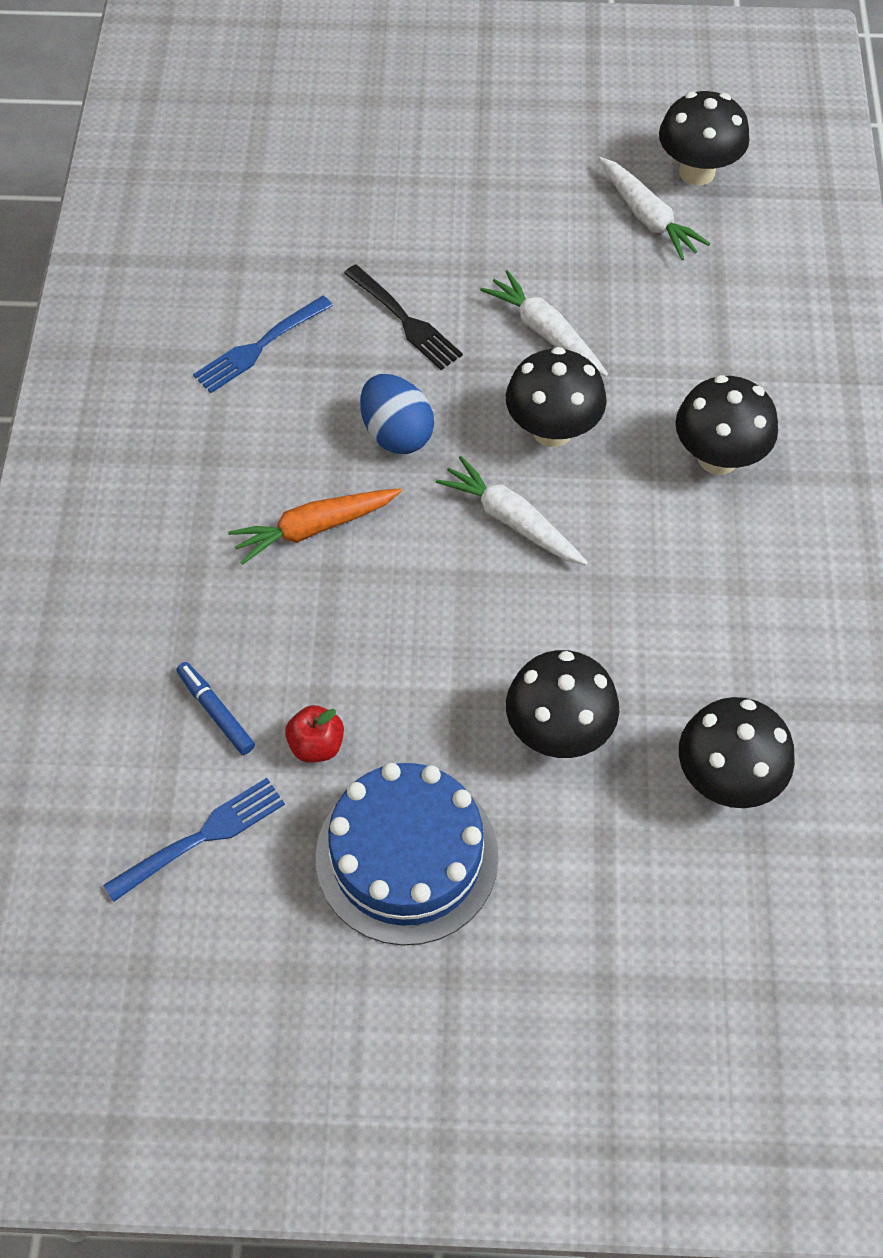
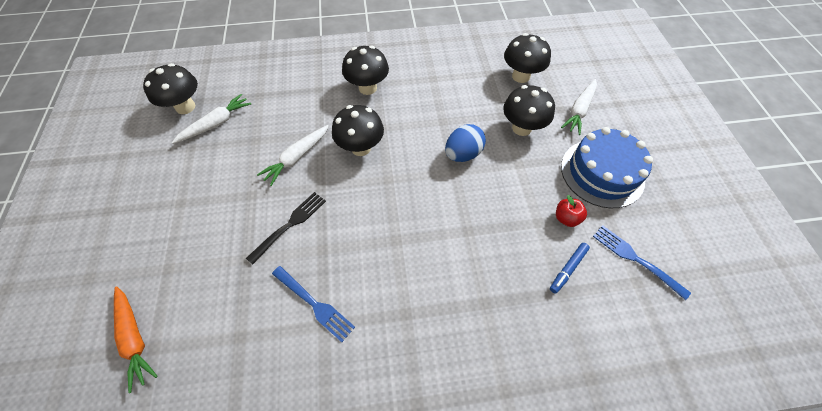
camera: 100 degrees left, 0 degrees up
orange carrot [228,488,401,565] -> orange carrot moved to [114,286,158,393]
blue egg [360,374,434,454] -> blue egg moved to [445,124,486,162]
white carrot [436,456,588,565] -> white carrot moved to [561,79,597,135]

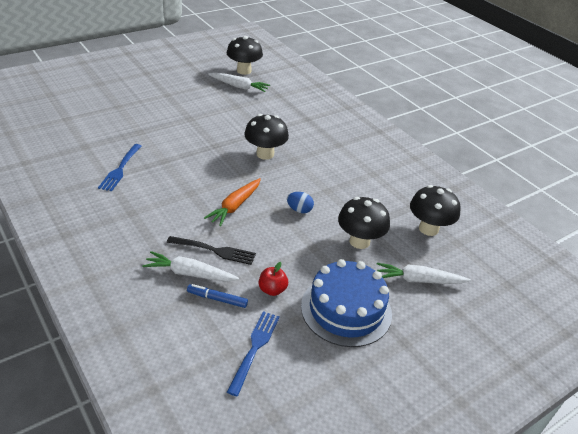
camera: 60 degrees right, 20 degrees down
orange carrot [114,286,158,393] -> orange carrot moved to [204,178,261,226]
black fork [246,192,326,265] -> black fork moved to [167,236,256,265]
white carrot [257,125,329,186] -> white carrot moved to [142,251,239,282]
black mushroom [342,46,389,95] -> none
blue egg [445,124,486,162] -> blue egg [287,192,314,213], size x0.64

